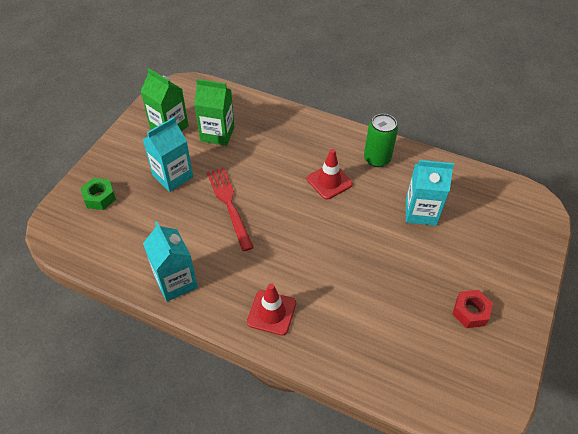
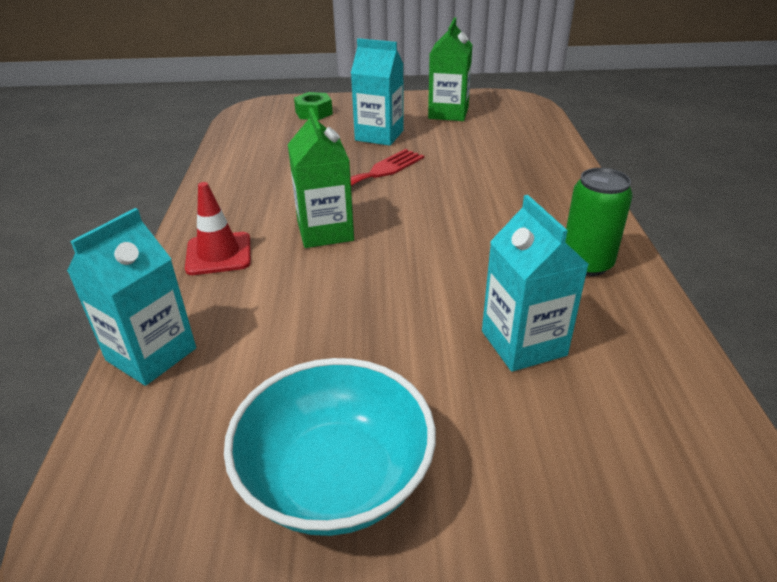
camera: 65 degrees right, 15 degrees down
turquoise carton [143,222,198,302] -> turquoise carton moved to [67,208,196,386]
green carton [194,79,234,146] -> green carton moved to [288,107,354,248]
red traffic cone [307,149,353,200] -> none
red nut [452,290,493,328] -> turquoise bowl [224,358,436,536]

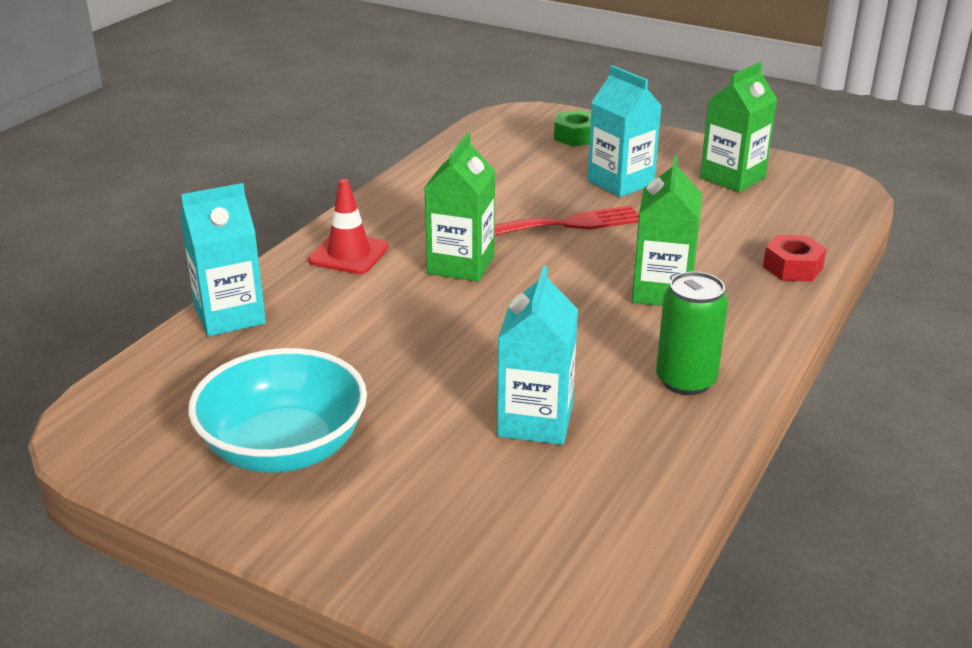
camera: 30 degrees right, 5 degrees down
none -> green carton [632,155,702,306]
none -> red nut [763,235,826,282]

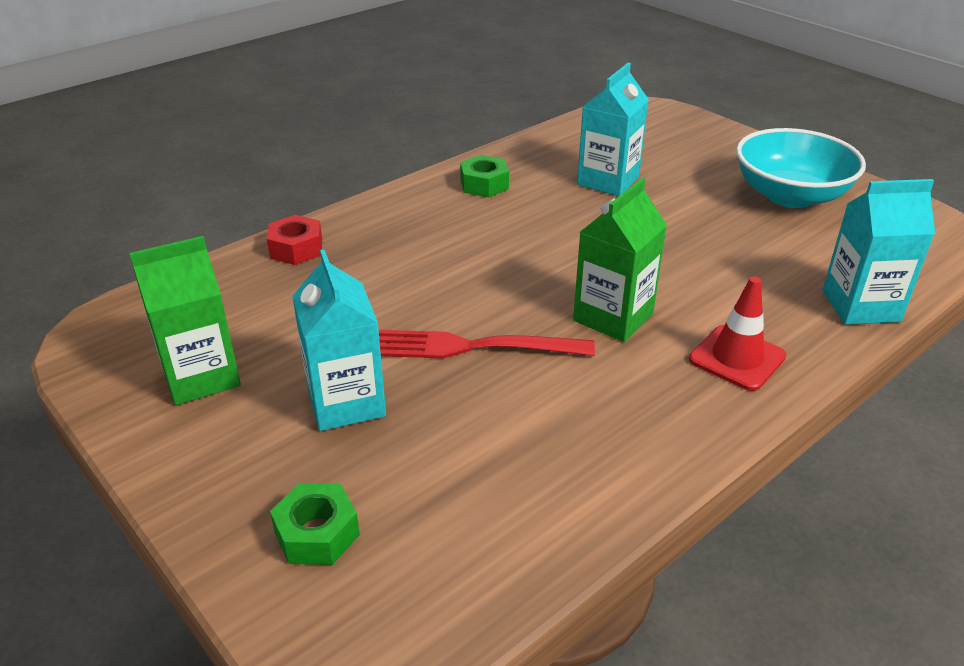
camera: 160 degrees left, 5 degrees up
green carton [632,155,702,306] -> none
green can [656,272,728,395] -> green nut [460,155,509,197]

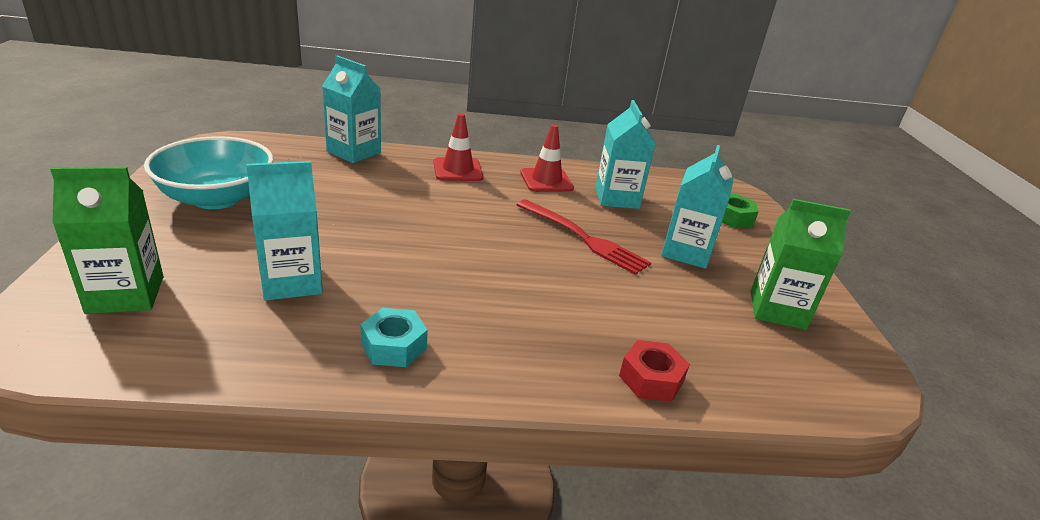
camera: 145 degrees left, 5 degrees down
green nut [460,155,509,197] -> turquoise nut [361,308,428,367]
green carton [573,178,667,342] -> green carton moved to [50,167,163,314]
none -> red traffic cone [520,125,574,192]
none -> turquoise carton [595,100,656,209]

